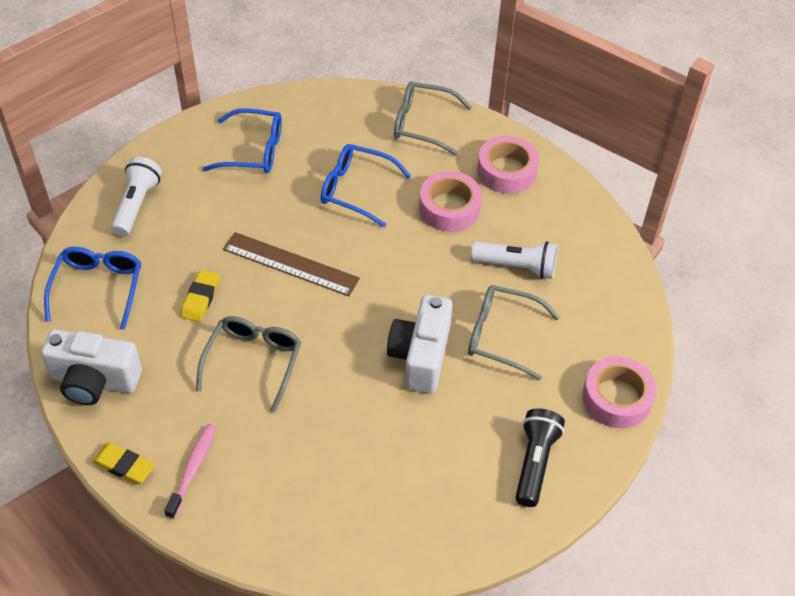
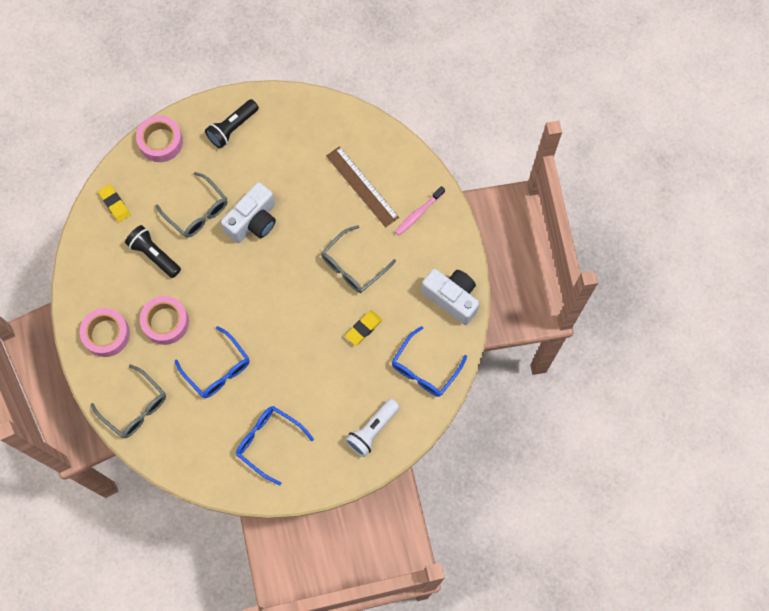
camera: 150 degrees left, 20 degrees up
yellow eraser [92,442,155,484] -> yellow eraser moved to [98,184,131,222]
brown ruler [223,232,360,296] -> brown ruler moved to [326,146,399,227]
white flashlight [471,241,557,279] -> black flashlight [125,225,181,278]

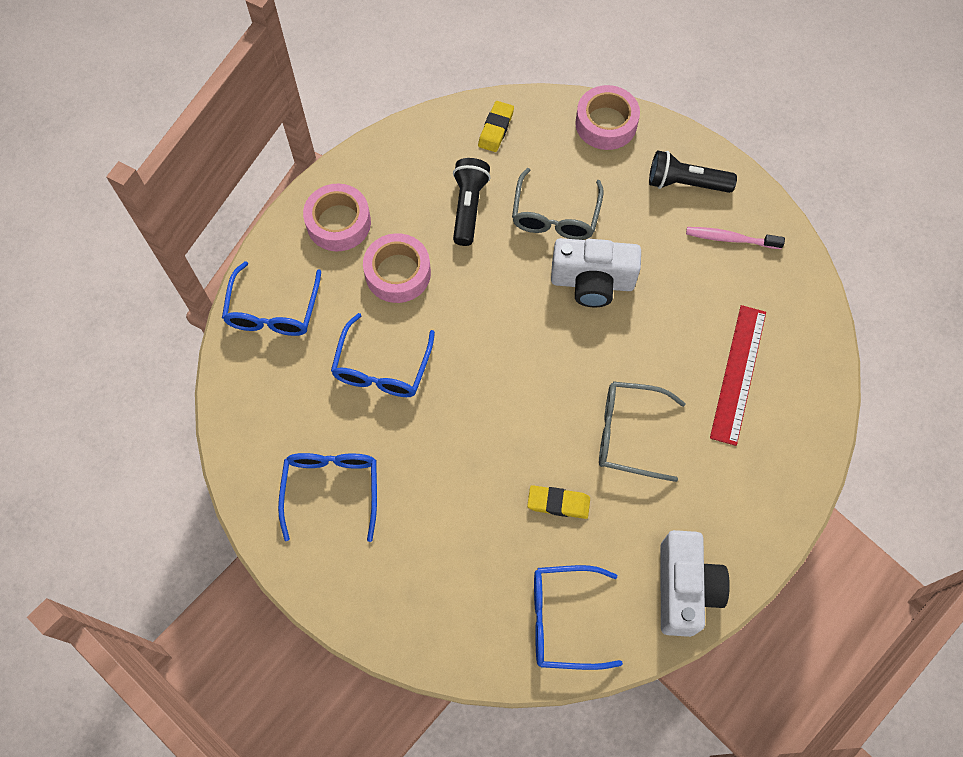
camera: 55 degrees right, 5 degrees down
grey glasses [91,364,166,438] -> blue glasses [222,261,321,336]
brown ruler [326,146,399,227] -> red ruler [710,305,766,446]
white flashlight [345,399,400,457] -> none
pink toothbrush [395,186,445,236] -> pink toothbrush moved to [686,227,785,249]

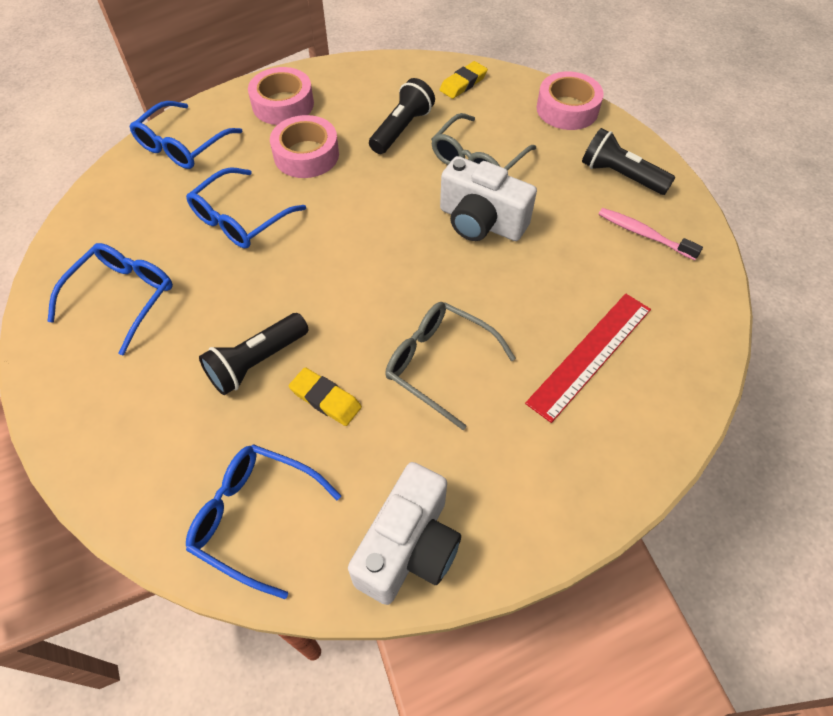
camera: 25 degrees right, 10 degrees down
none -> black flashlight [199,313,309,395]

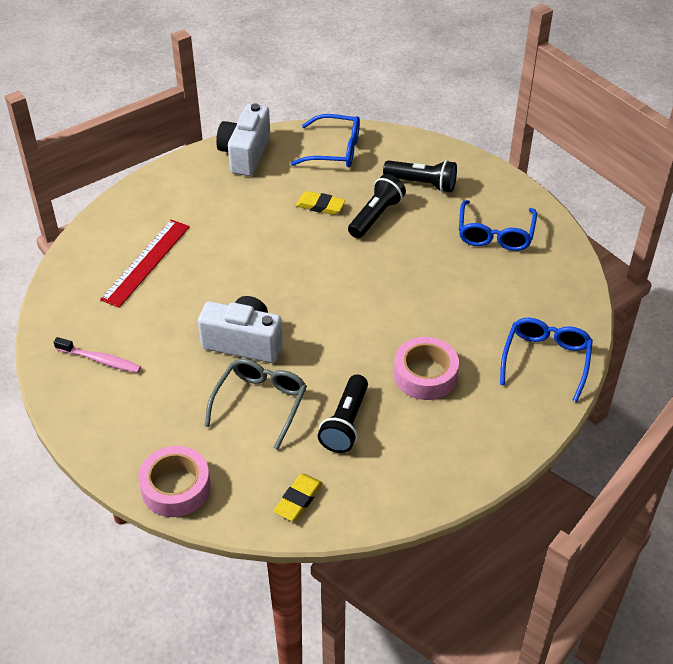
camera: 165 degrees right, 10 degrees down
blue glasses [186,167,306,248] -> none
pink tape [248,67,314,125] -> none
grey glasses [385,302,516,430] -> none
black flashlight [582,128,676,195] -> black flashlight moved to [383,160,457,193]

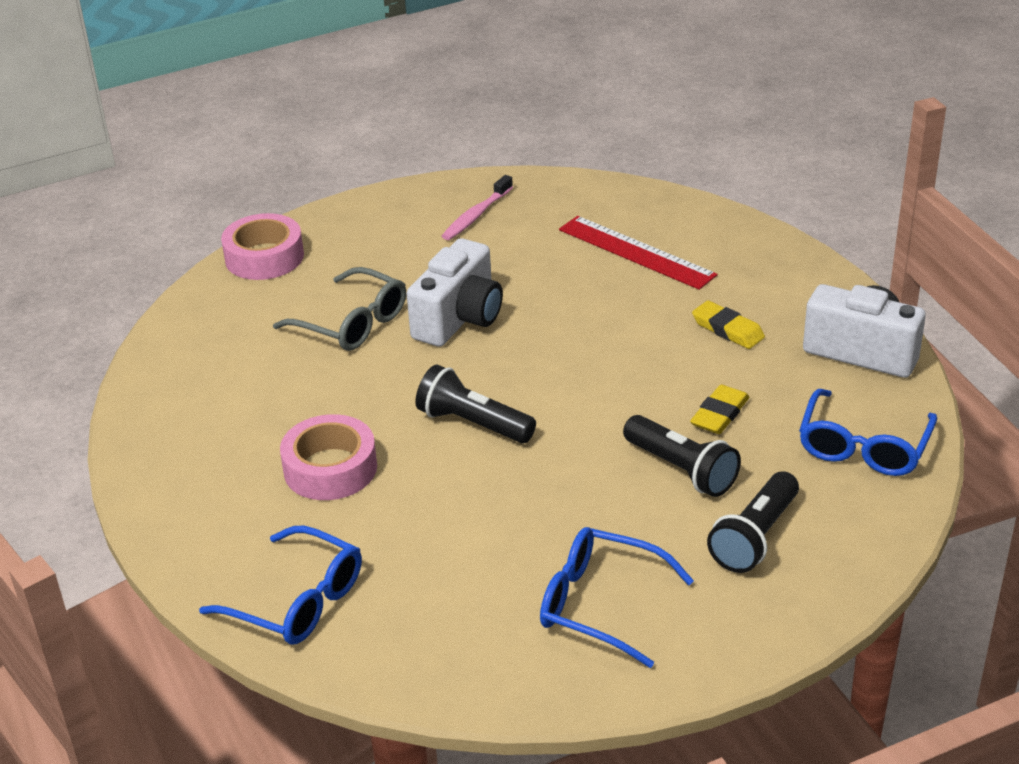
camera: 105 degrees right, 10 degrees down
yellow eraser [274,474,323,521] -> yellow eraser moved to [692,301,765,349]
black flashlight [318,374,368,453] -> black flashlight moved to [415,364,536,443]

